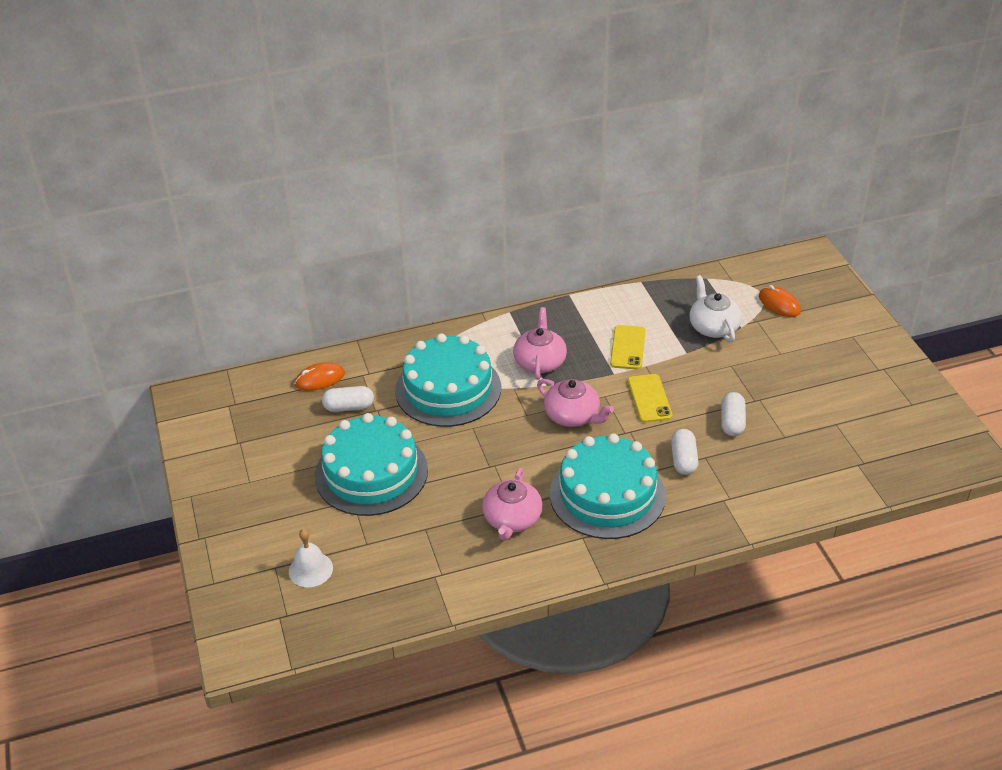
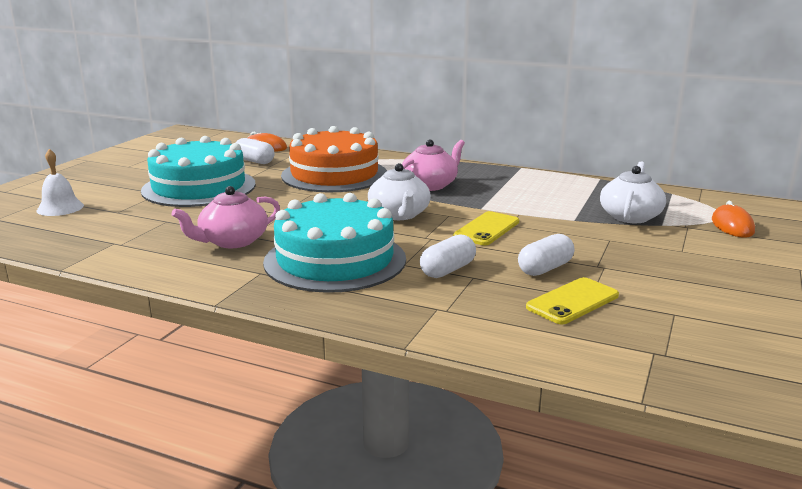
camera: 40 degrees right, 20 degrees down
turquoise cake [395,333,501,427] -> orange cake [281,126,387,192]
pink teapot [537,379,614,427] -> white teapot [368,163,431,220]
yellow phone [610,325,646,370] -> yellow phone moved to [526,277,619,324]

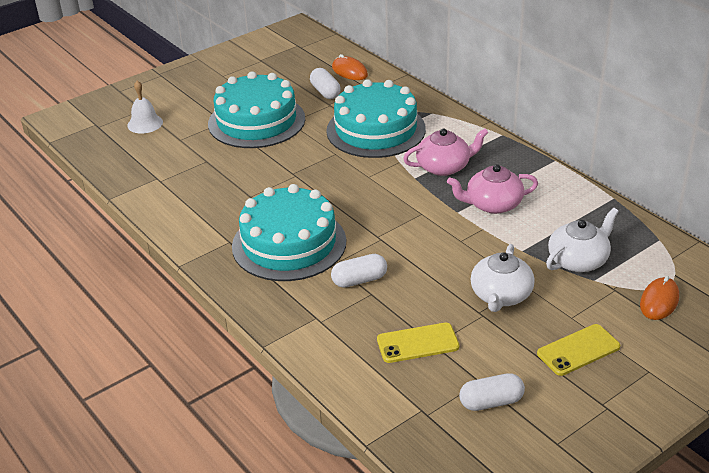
camera: 30 degrees right, 15 degrees up
pink teapot [171,186,280,248] -> pink teapot moved to [447,164,538,214]
orange cake [281,126,387,192] -> turquoise cake [326,79,426,158]
white teapot [368,163,431,220] -> white teapot moved to [470,244,535,312]
yellow phone [453,211,519,245] -> yellow phone moved to [537,324,620,376]
white capsule [518,234,575,276] -> white capsule moved to [459,373,525,411]

